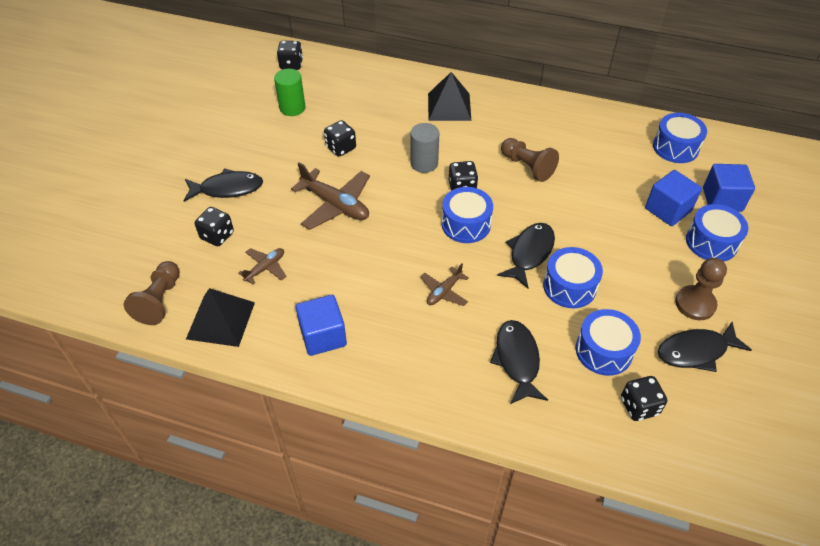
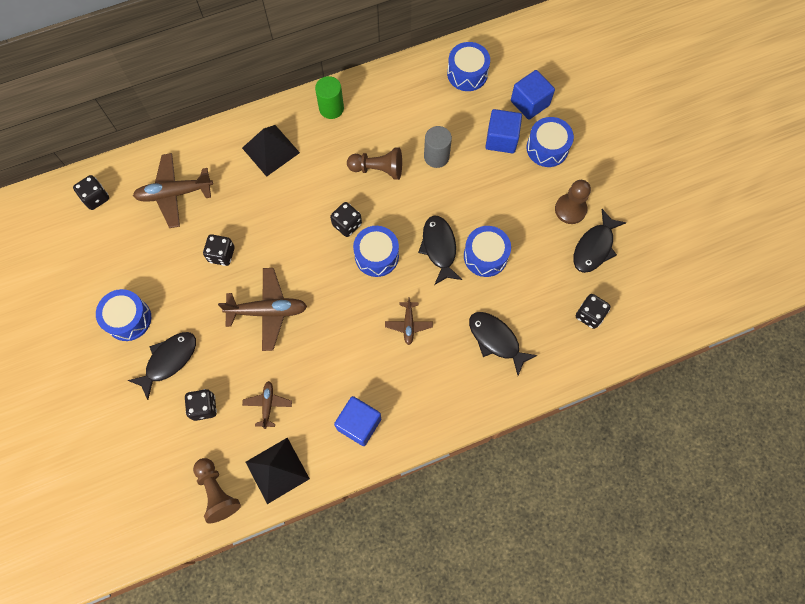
camera: 40 degrees left, 20 degrees up
green cylinder [274,69,305,116] -> green cylinder moved to [315,76,344,119]
grey cylinder [410,123,439,173] -> grey cylinder moved to [424,126,452,168]
blue drum [576,309,641,376] -> blue drum moved to [96,289,151,341]
none -> brown plane [133,153,213,228]

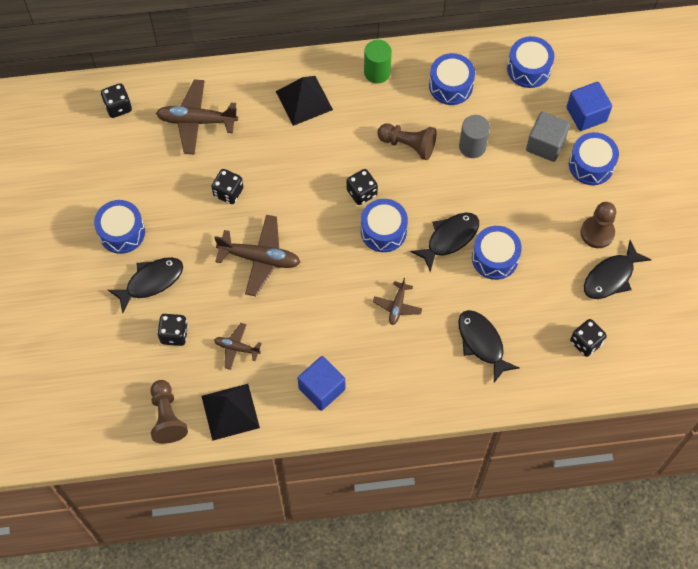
camera: 15 degrees right, 5 degrees down
brown plane [242,381,292,429] -> brown plane turned 90 degrees counterclockwise [214,323,262,370]
black fish [418,216,463,285] -> black fish turned 45 degrees clockwise [410,213,479,272]
blue cube [485,109,522,153] -> grey cube [526,112,570,162]
none -> blue drum [429,53,475,105]

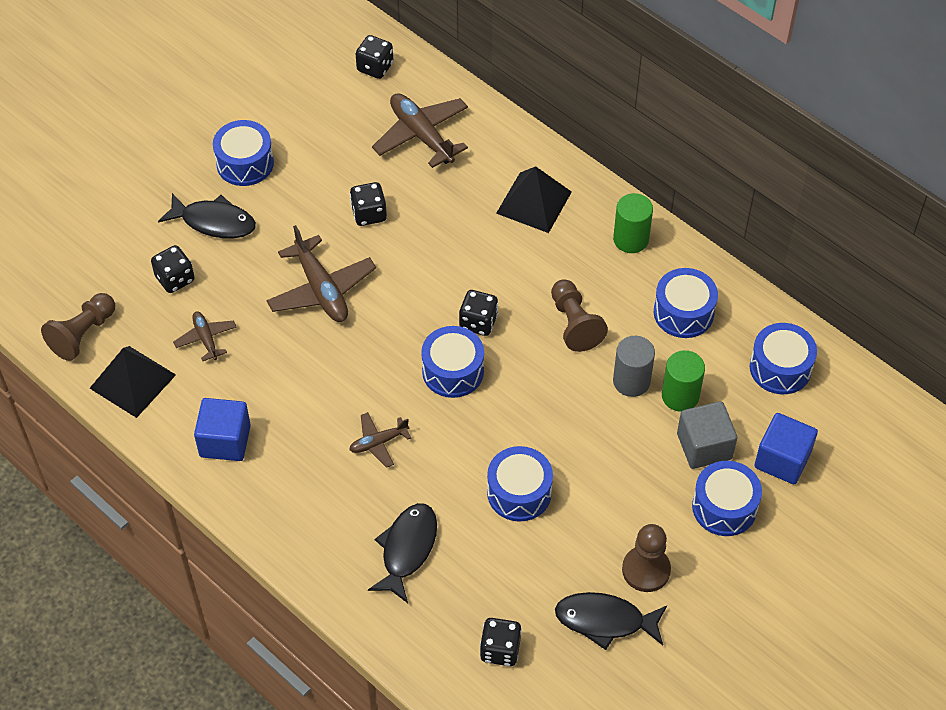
camera: 50 degrees right, 10 degrees down
black fish [410,213,479,272] -> none
none -> green cylinder [662,350,705,412]

